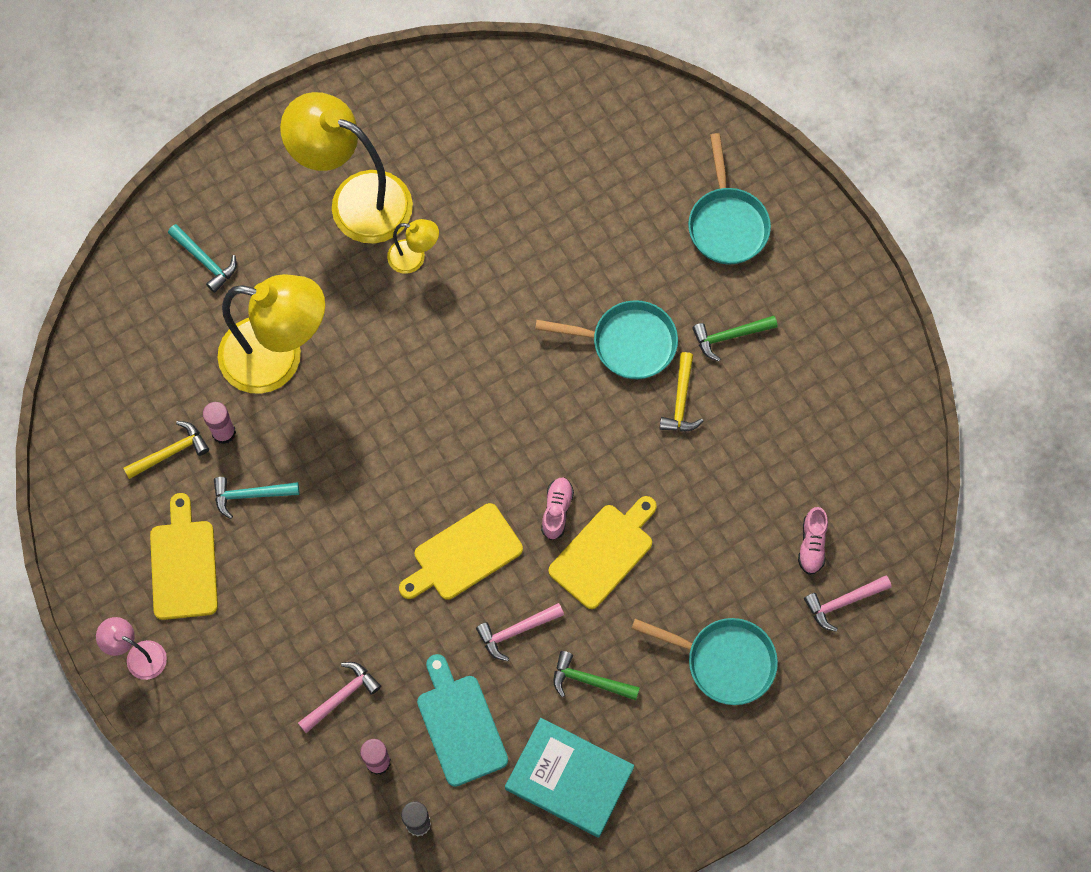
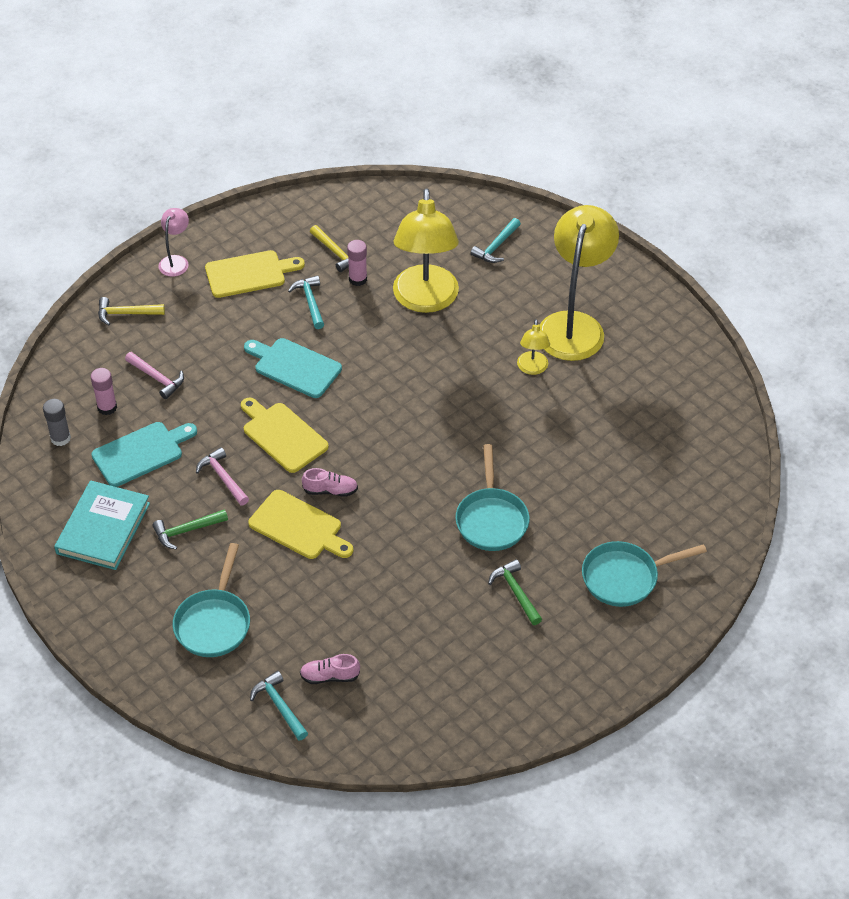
camera: 80 degrees right, 20 degrees down
green hammer [553,651,640,700] -> green hammer turned 120 degrees counterclockwise [153,509,228,549]
yellow hammer [659,352,703,432] -> yellow hammer moved to [98,297,165,325]
pink hammer [804,575,892,632] -> turquoise hammer [250,671,308,740]
none -> turquoise cutting board [244,338,342,398]

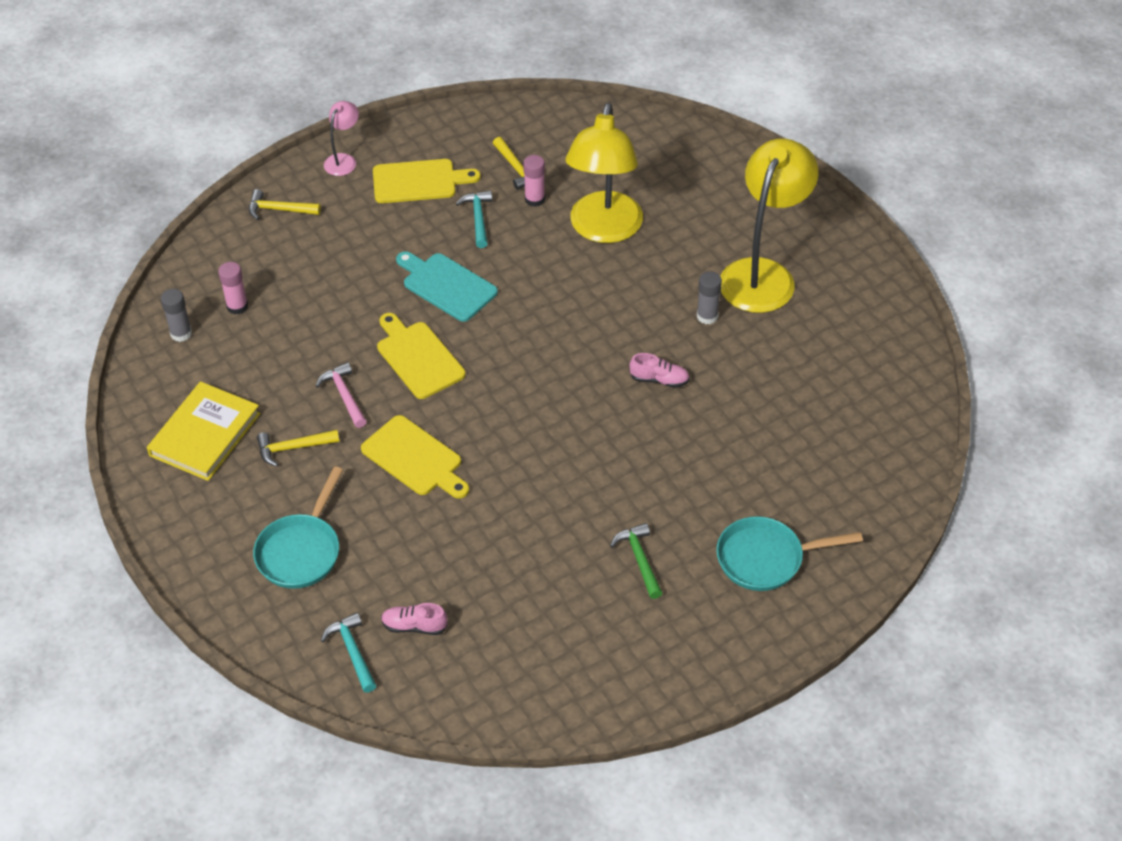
camera: 10 degrees right, 0 degrees up
turquoise book [54,480,150,570] -> yellow book [147,381,261,481]
turquoise cutting board [91,422,197,487] -> none
pink hammer [125,352,184,399] -> none
green hammer [153,509,228,549] -> yellow hammer [257,430,340,467]
pink shoe [302,468,358,497] -> pink shoe moved to [629,353,690,388]
turquoise pan [455,444,530,551] -> none
turquoise hammer [470,218,521,263] -> none
yellow lamp [517,319,550,375] -> grey glue stick [697,271,722,324]

